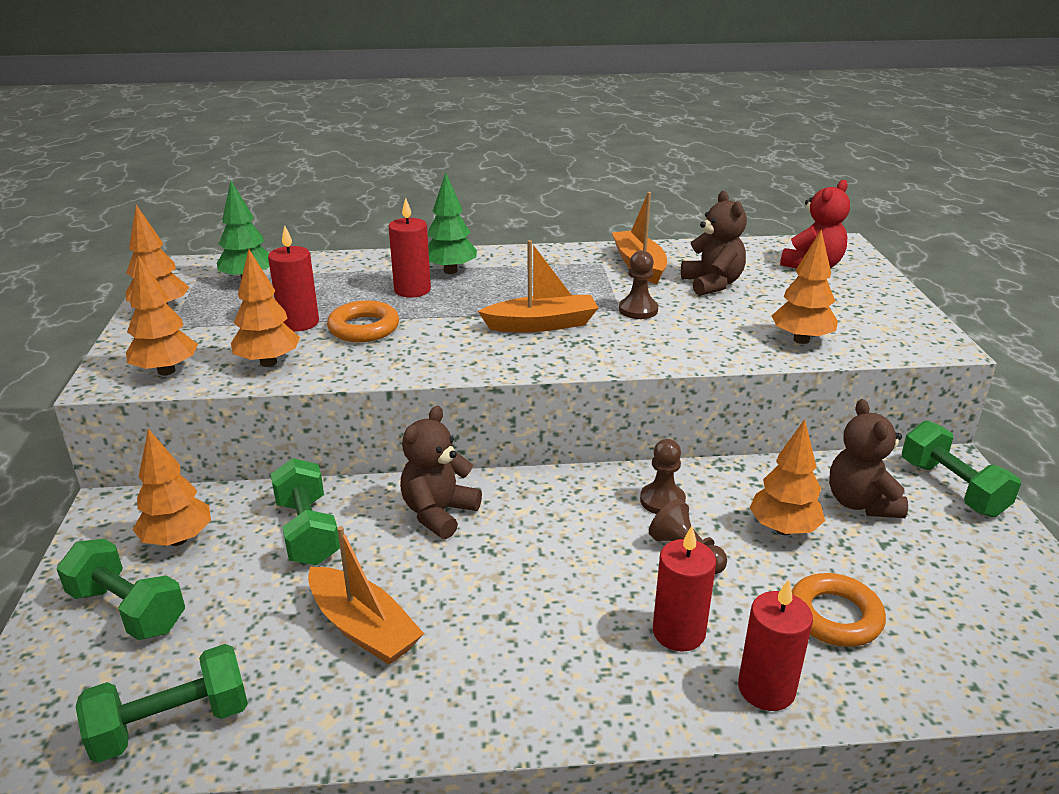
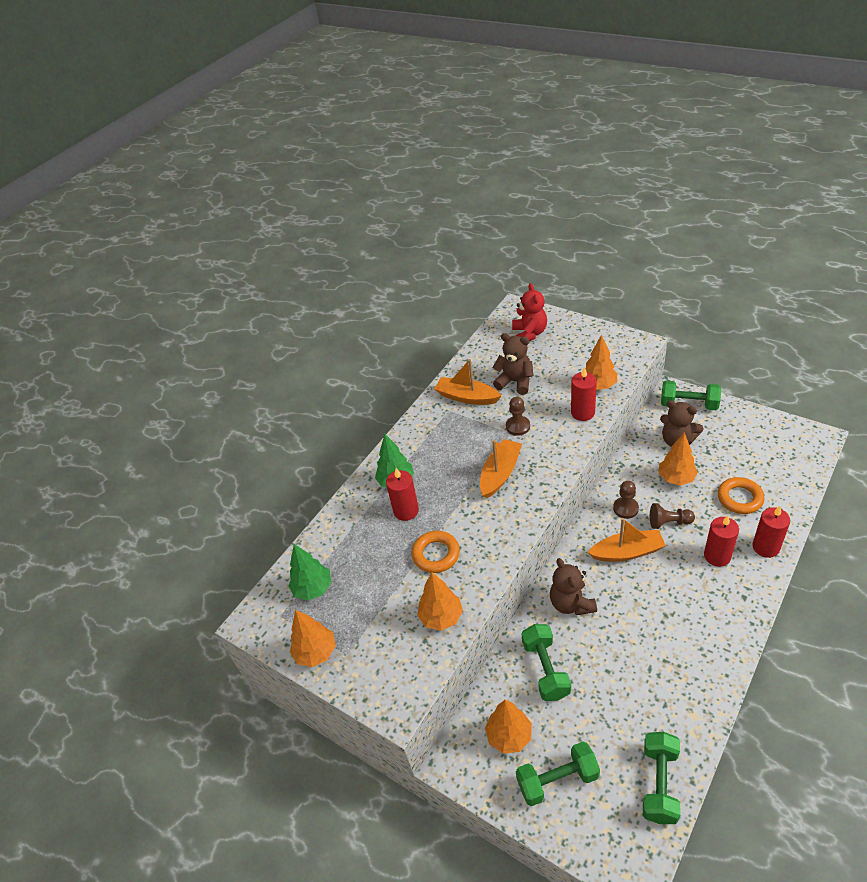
camera: 45 degrees left, 15 degrees up
orange tree [126,256,198,375] -> none
red candle [268,225,319,331] -> red candle moved to [571,367,597,421]
green dumbbell [271,458,340,565] -> green dumbbell turned 60 degrees clockwise [521,624,571,701]
orange boat [308,526,424,665] -> orange boat moved to [587,518,666,562]

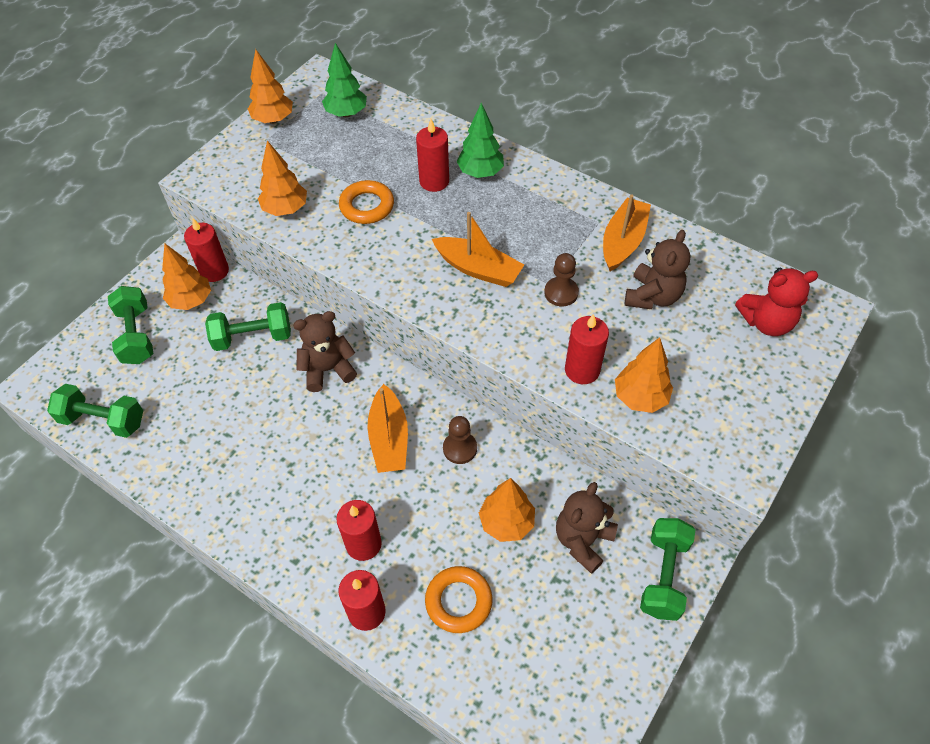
camera: 85 degrees right, 10 degrees up
brown pawn [650,503,695,529] -> none
none -> red candle [184,218,229,282]

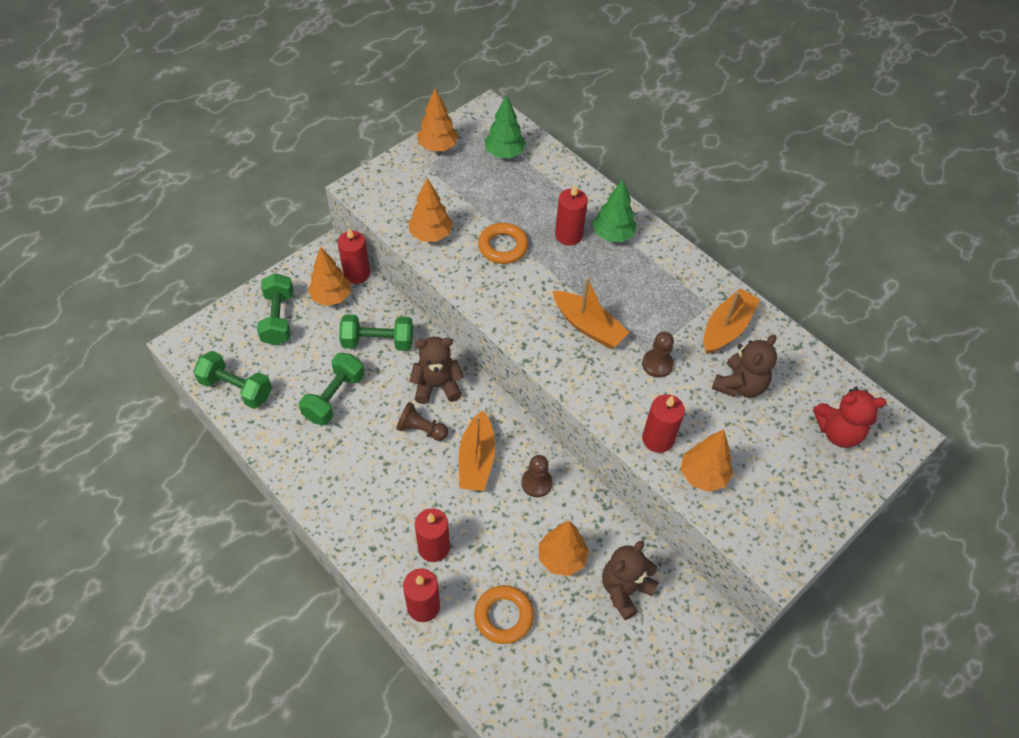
camera: 10 degrees right, 0 degrees up
green dumbbell [640,518,695,621] -> green dumbbell moved to [299,353,365,425]
none -> brown pawn [396,402,448,441]

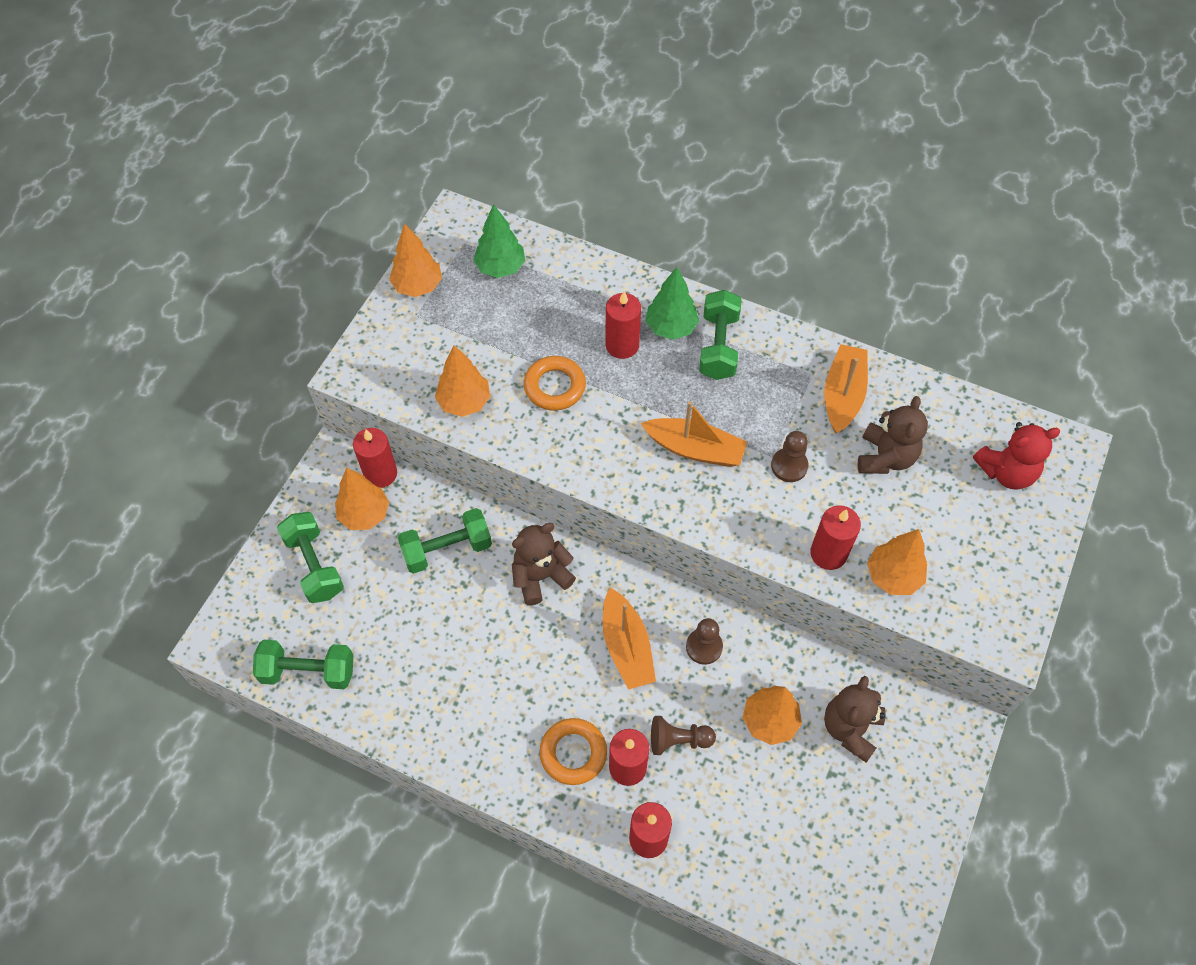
camera: 20 degrees left, 5 degrees up
green dumbbell [299,353,365,425] -> green dumbbell moved to [699,290,742,380]
brown pawn [396,402,448,441] -> brown pawn moved to [651,716,716,755]
orange ring [474,585,534,644] -> orange ring moved to [539,718,607,785]

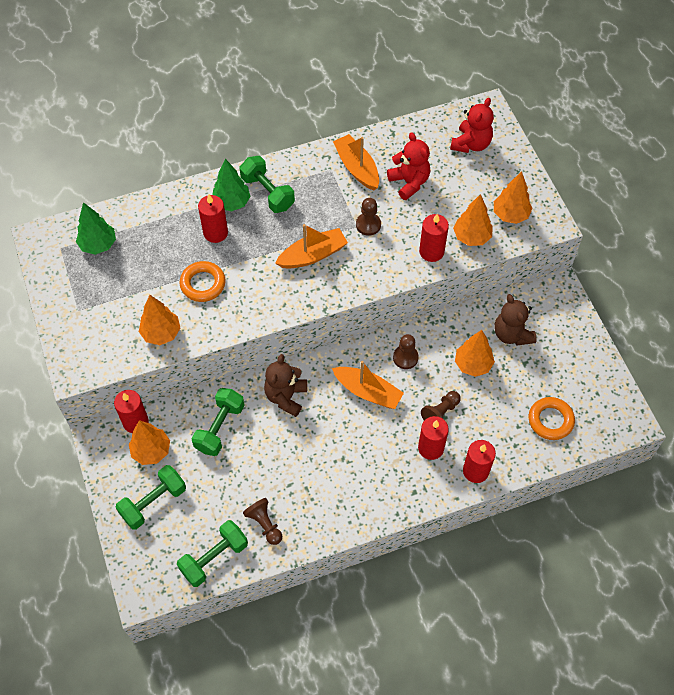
camera: 45 degrees left, 0 degrees up
green dumbbell [277,512,344,603] -> green dumbbell turned 60 degrees counterclockwise [115,465,186,530]
orange tree [389,224,442,297] -> orange tree moved to [494,171,532,224]
orange ring [539,718,607,785] -> orange ring moved to [529,397,575,440]
brown teddy bear [858,396,928,474] -> red teddy bear [387,132,430,200]
none -> brown pawn [243,498,282,545]

